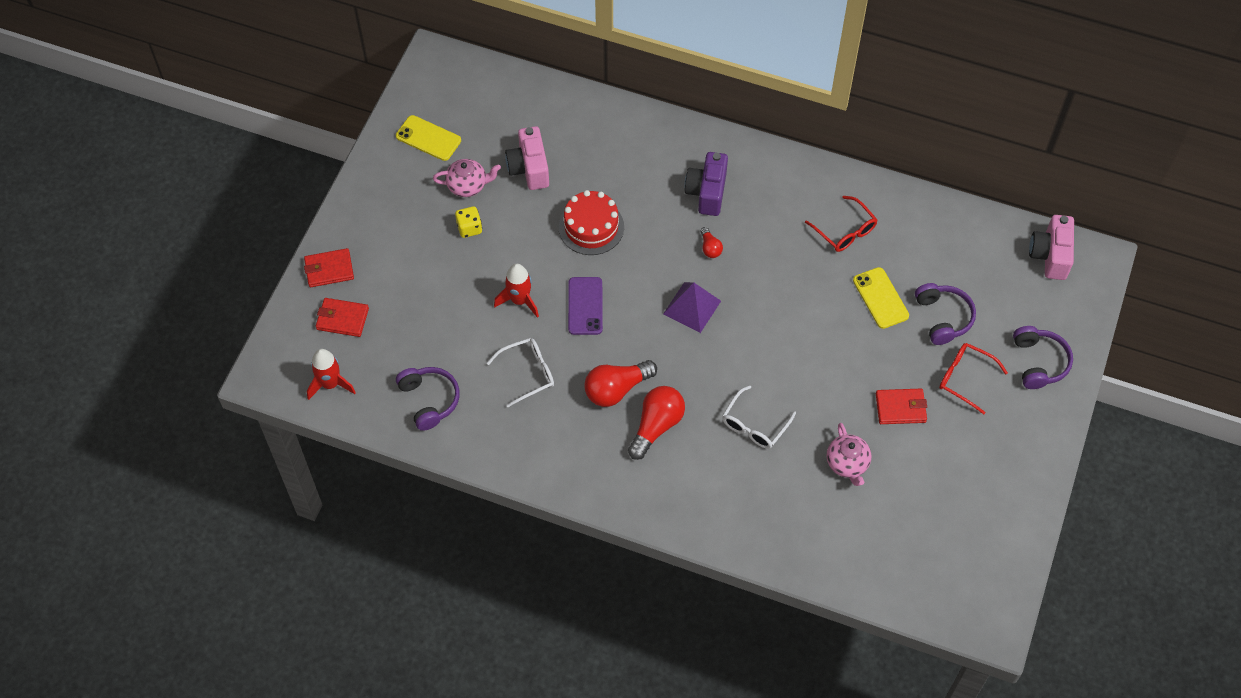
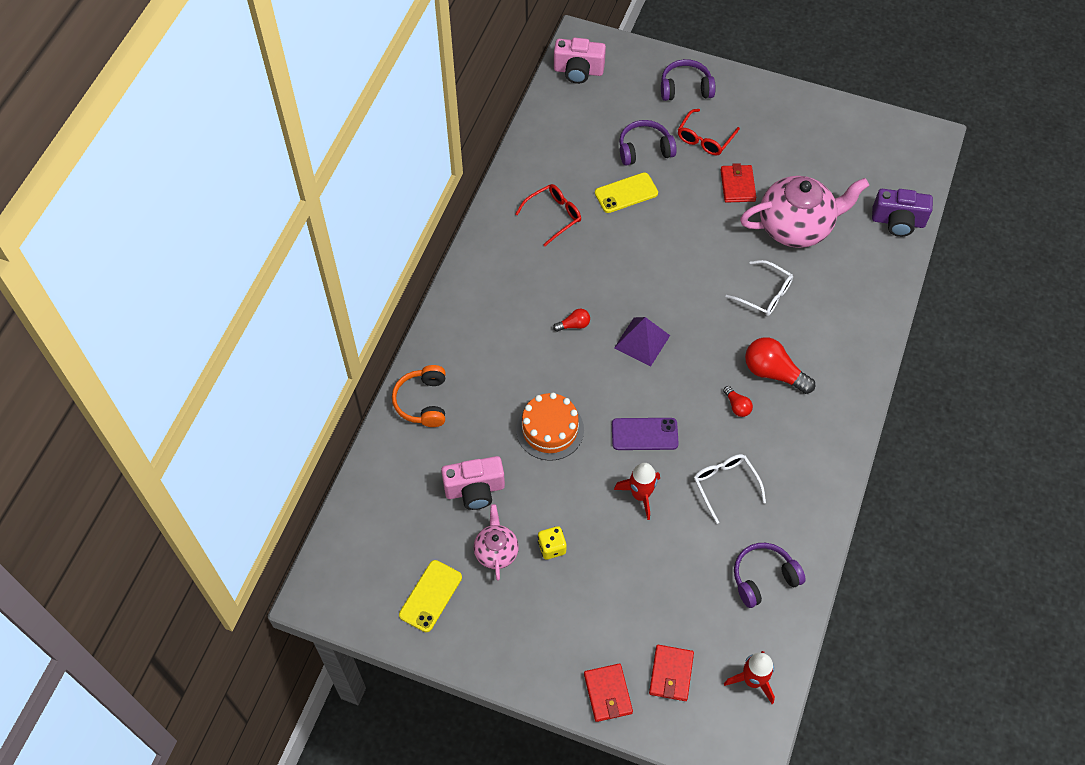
camera: 90 degrees left, 0 degrees up
red cake [559,190,624,255] -> orange cake [516,393,584,461]
red light bulb [584,360,657,407] -> red light bulb [723,386,753,417], size x0.51
purple camera [684,152,728,216] -> purple camera moved to [872,189,933,237]
pink teapot [827,423,871,486] -> pink teapot [740,176,869,248], size x1.93
none -> orange headphones [392,365,446,427]

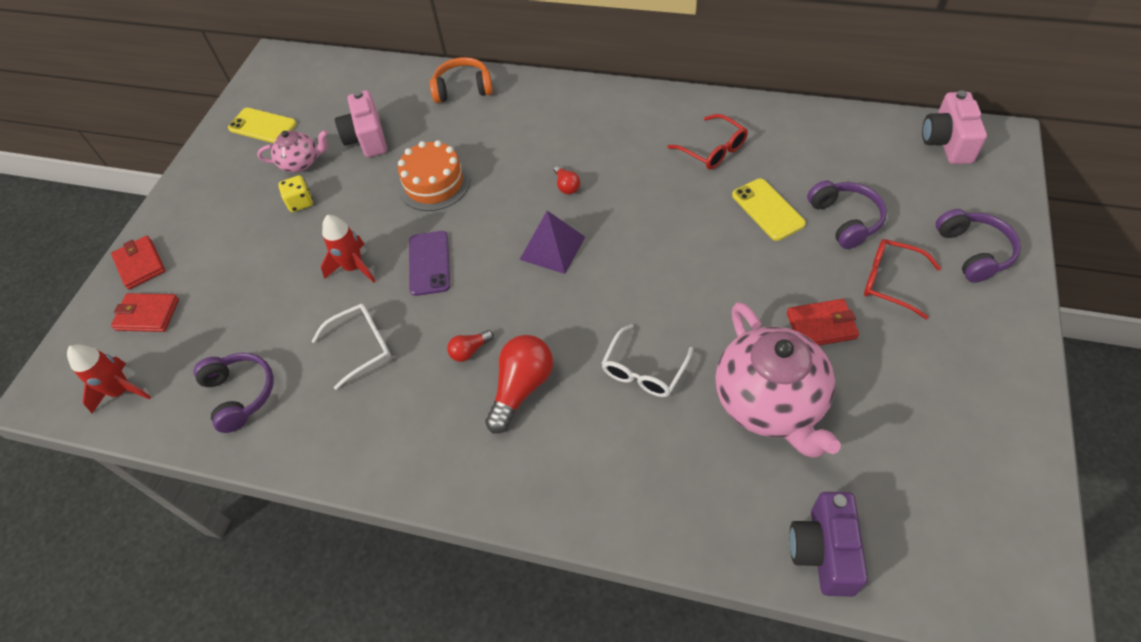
camera: 90 degrees right, 5 degrees down
red wallet [584,664,633,722] -> red wallet turned 75 degrees clockwise [111,236,166,290]

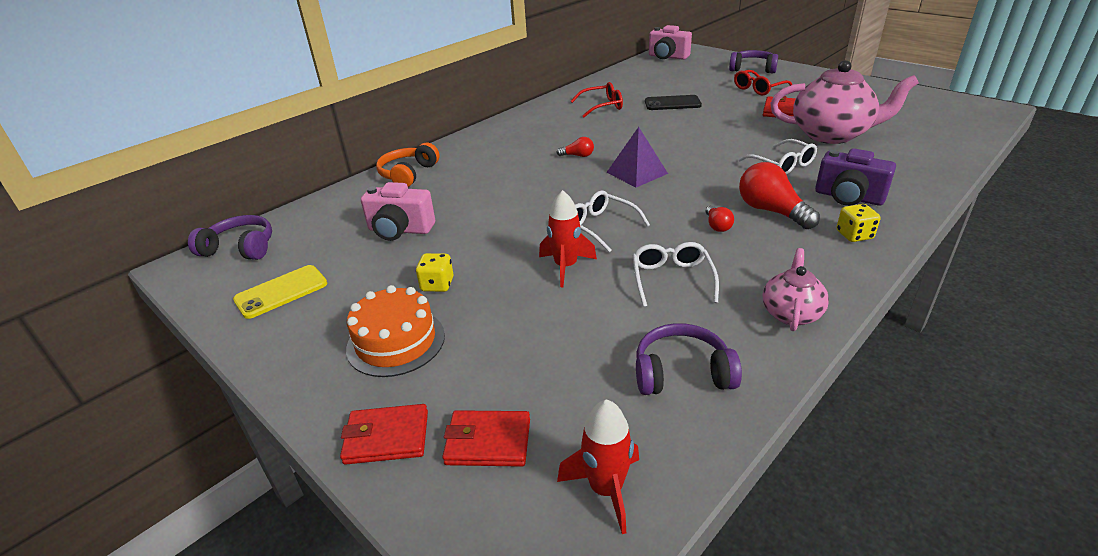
camera: 65 degrees left, 20 degrees down
red wallet [111,293,179,332] -> red wallet turned 60 degrees clockwise [442,410,530,467]
pink teapot [257,130,328,172] -> pink teapot moved to [763,248,829,331]
orange cake [398,140,470,211] -> orange cake moved to [346,285,445,377]
purple phone [409,231,450,296] -> white glasses [575,191,650,253]
yellow phone [732,178,806,241] -> black phone [645,95,702,110]
purple camera [789,492,868,597] -> purple camera moved to [815,148,896,206]
purple headphones [807,181,887,249] -> purple headphones moved to [188,215,272,260]
none -> yellow dice [837,204,880,242]

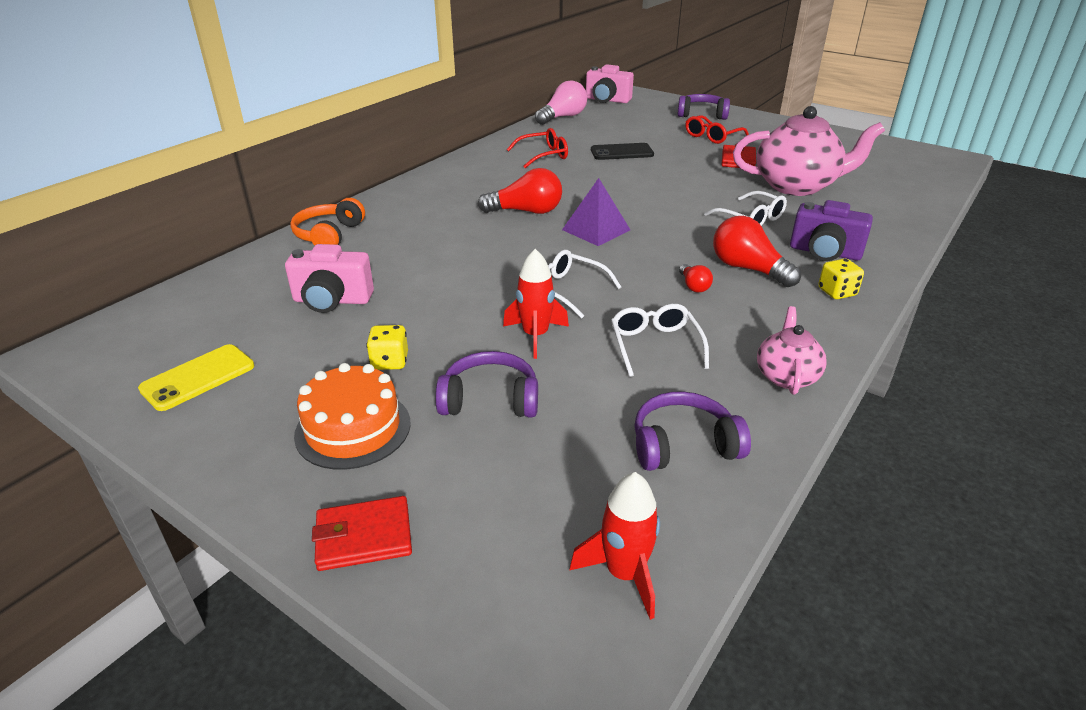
camera: 10 degrees left, 0 degrees up
purple headphones [188,215,272,260] -> purple headphones moved to [435,351,538,418]
red wallet [442,410,530,467] -> none
red light bulb [556,137,594,157] -> red light bulb [478,168,562,214], size x1.96
none -> pink light bulb [535,80,587,125]

